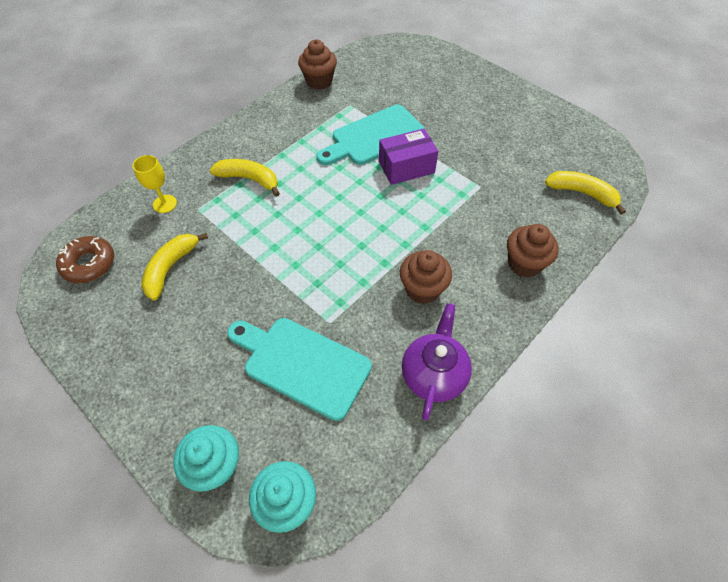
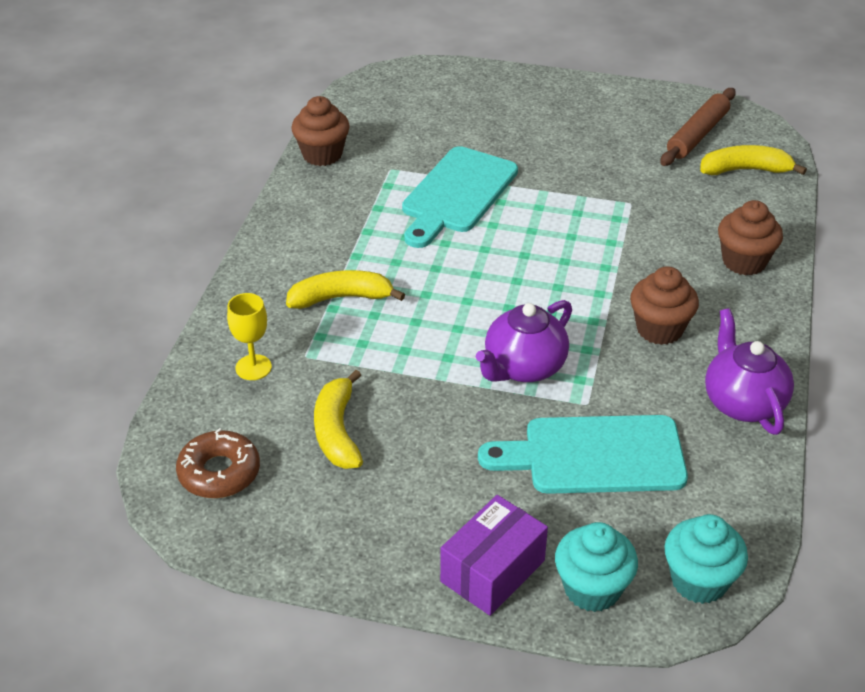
camera: 30 degrees left, 15 degrees down
purple box [379,129,438,185] -> purple box moved to [440,495,548,616]
none -> purple teapot [476,300,572,382]
none -> brown rolling pin [661,88,736,166]

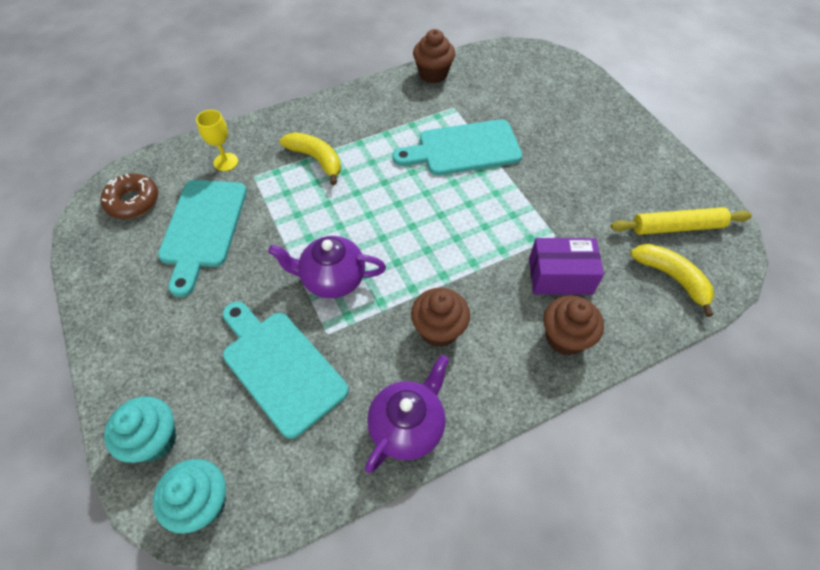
camera: 50 degrees right, 15 degrees up
yellow banana [314,370,363,469] -> turquoise cutting board [158,180,247,297]
purple box [440,495,548,616] -> purple box moved to [529,238,604,295]
brown rolling pin [661,88,736,166] -> yellow rolling pin [611,207,752,235]

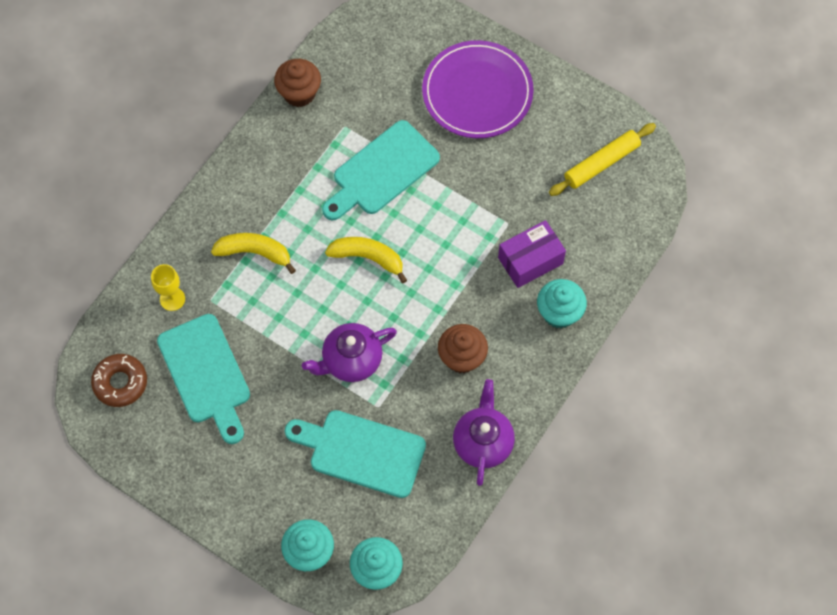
camera: 30 degrees left, 10 degrees up
brown cupcake [544,296,604,356] -> turquoise cupcake [537,279,587,328]
yellow banana [630,244,714,317] -> yellow banana moved to [325,237,407,283]
none -> purple plate [422,40,534,138]

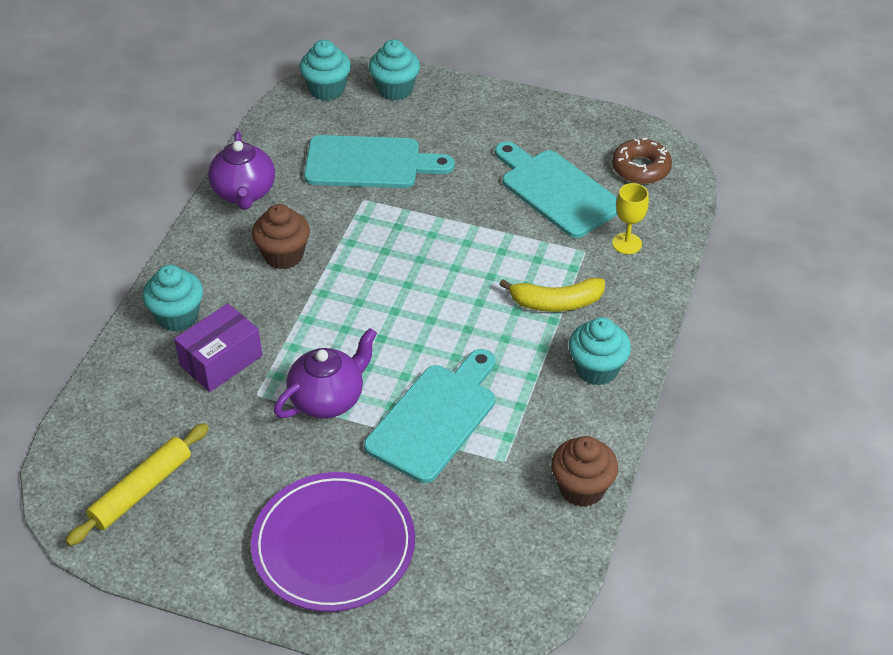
camera: 165 degrees right, 20 degrees down
purple teapot [302,323,397,382] -> purple teapot moved to [274,328,377,418]
yellow banana [325,237,407,283] -> none
none -> turquoise cupcake [569,317,631,386]

